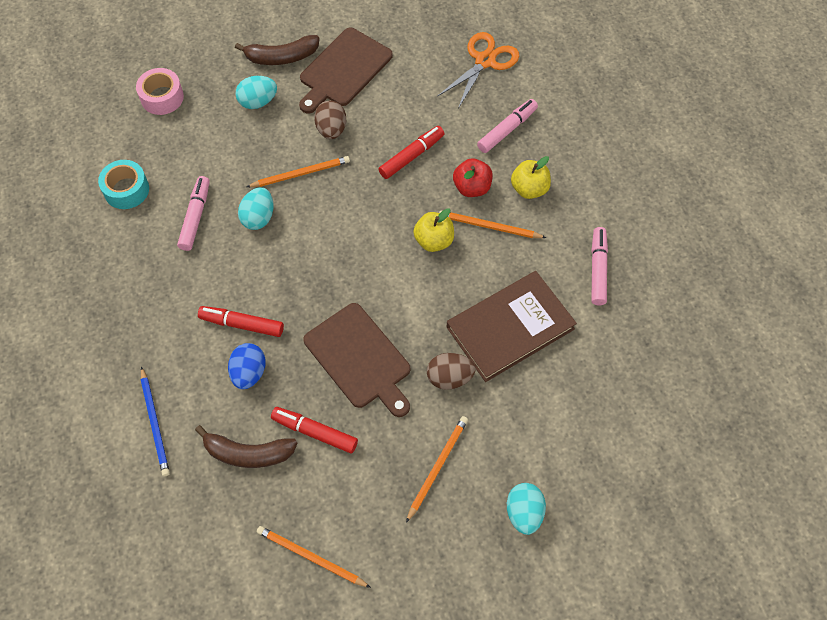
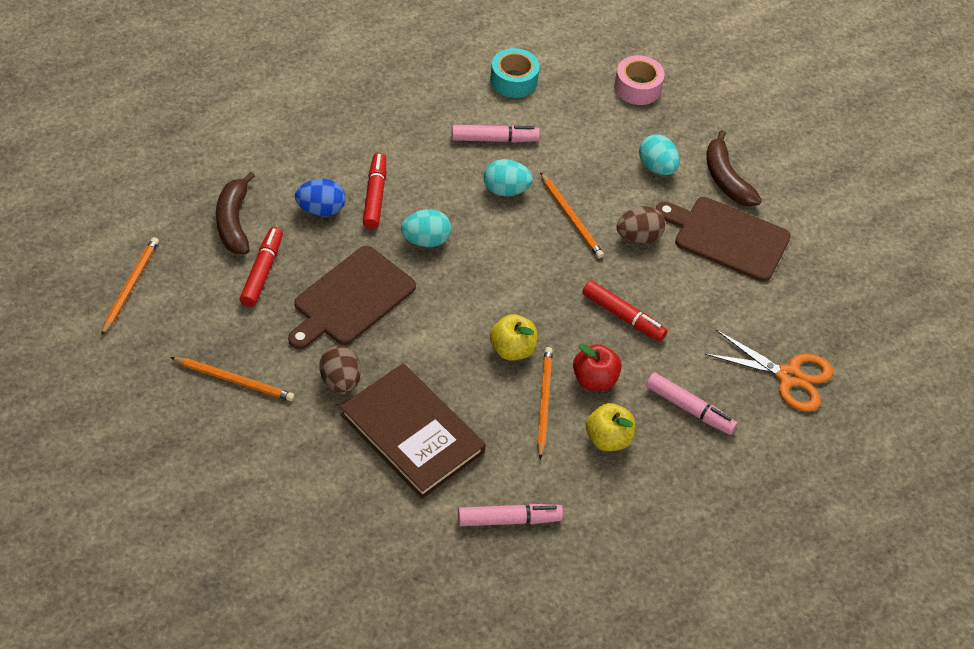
camera: 75 degrees right, 10 degrees down
blue pencil [141,366,170,476] -> none
turquoise egg [507,483,546,535] -> turquoise egg moved to [401,209,451,247]

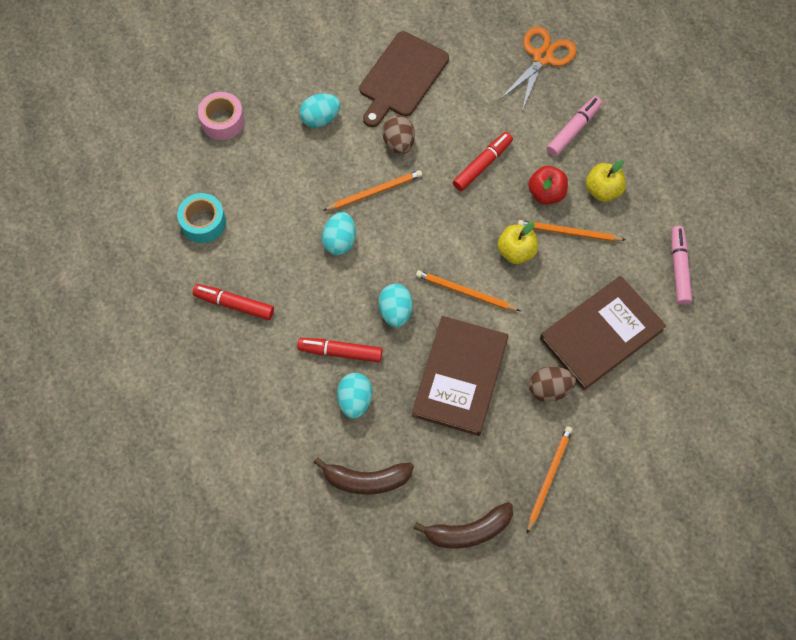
camera: 80 degrees left, 15 degrees up
orange pencil [101,237,159,336] -> orange pencil moved to [416,270,520,311]
red marker [240,227,283,307] -> red marker moved to [193,284,274,320]
brown cutting board [288,246,416,349] -> brown book [412,316,508,436]
blue egg [295,179,345,217] -> turquoise egg [337,373,372,419]
pink marker [452,125,540,143] -> none
brown banana [706,130,762,207] -> brown banana moved to [413,502,513,549]

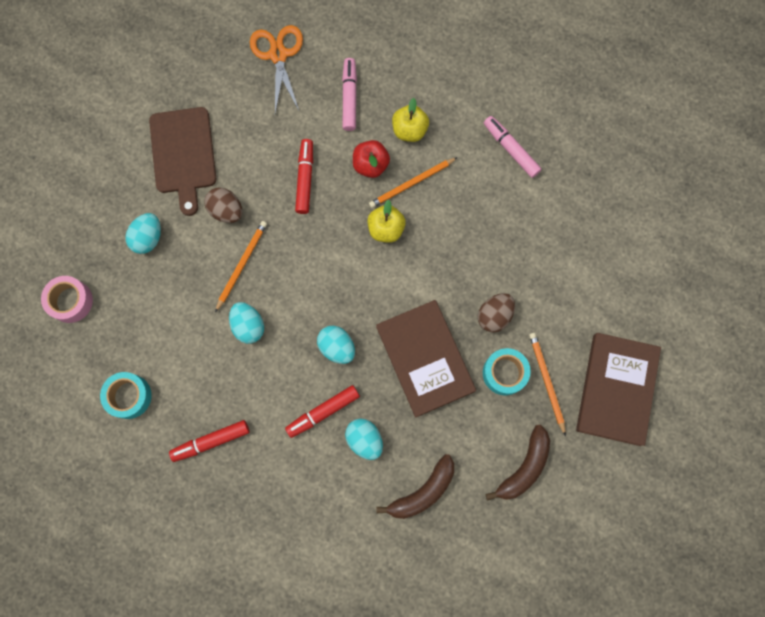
camera: 40 degrees left, 10 degrees up
orange pencil [416,270,520,311] -> none
brown book [540,276,666,390] -> brown book moved to [576,333,661,446]
none -> turquoise tape [483,348,531,395]

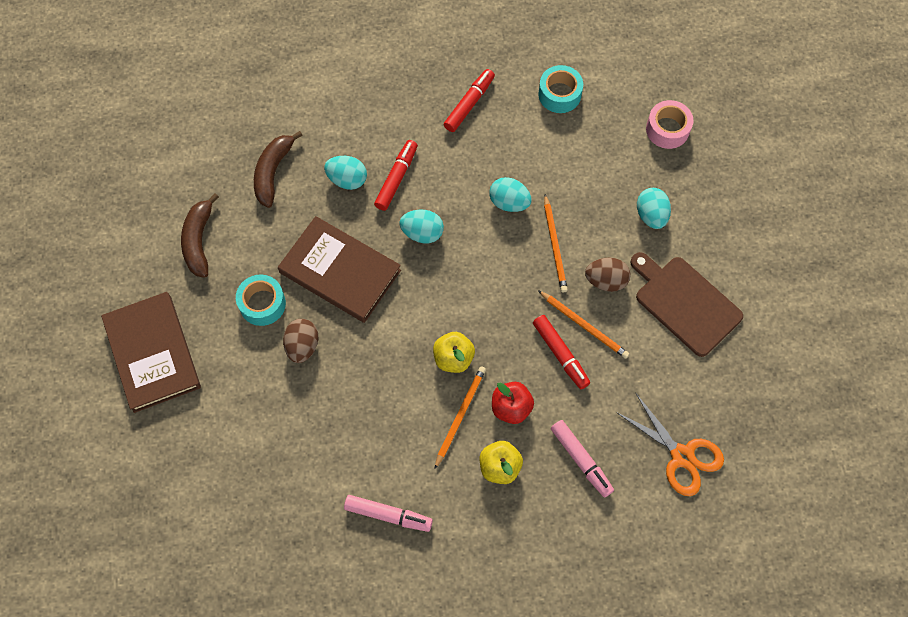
camera: 145 degrees right, 10 degrees down
orange pencil [529,333,566,436] -> orange pencil moved to [538,290,629,359]

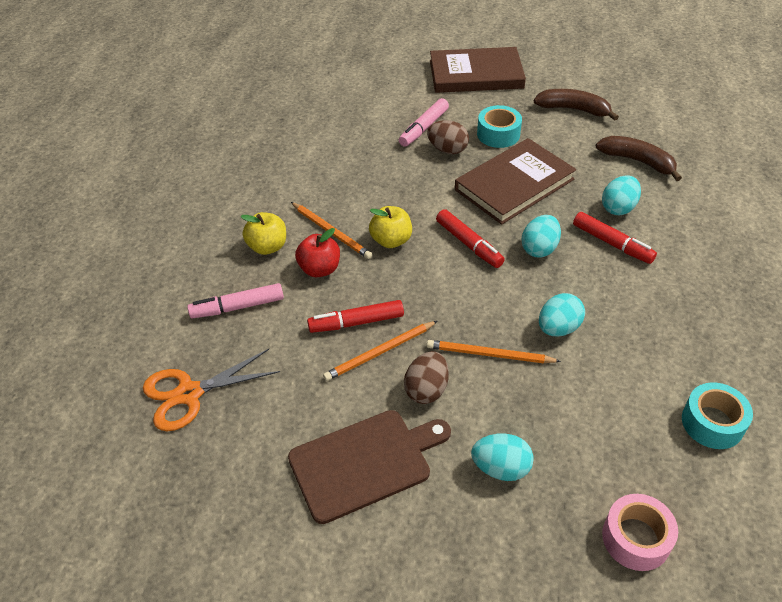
camera: 110 degrees right, 20 degrees down
pink marker [344,495,433,532] -> pink marker moved to [399,98,449,147]
red marker [444,69,495,132] -> red marker moved to [436,209,505,268]

